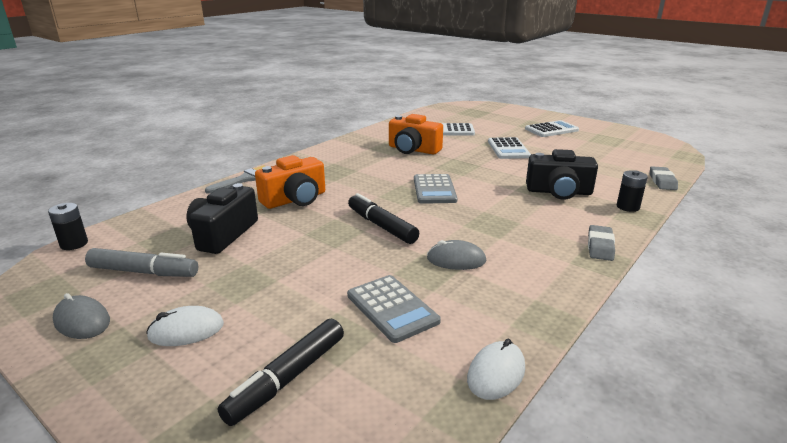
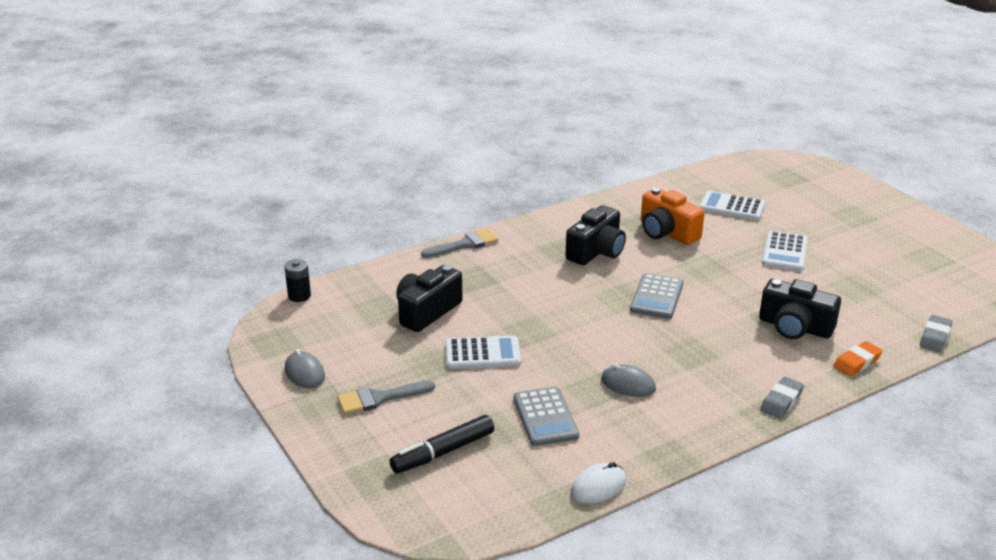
camera: 20 degrees right, 5 degrees up
grey marker [85,248,198,277] -> none
white mouse [146,306,224,346] -> grey brush [337,381,435,414]
orange camera [255,155,325,209] -> none
black marker [348,193,419,244] -> none
white calculator [525,120,579,137] -> white calculator moved to [445,336,521,369]
black battery [617,170,648,212] -> orange eraser [833,341,883,376]
none -> black camera [565,205,626,265]

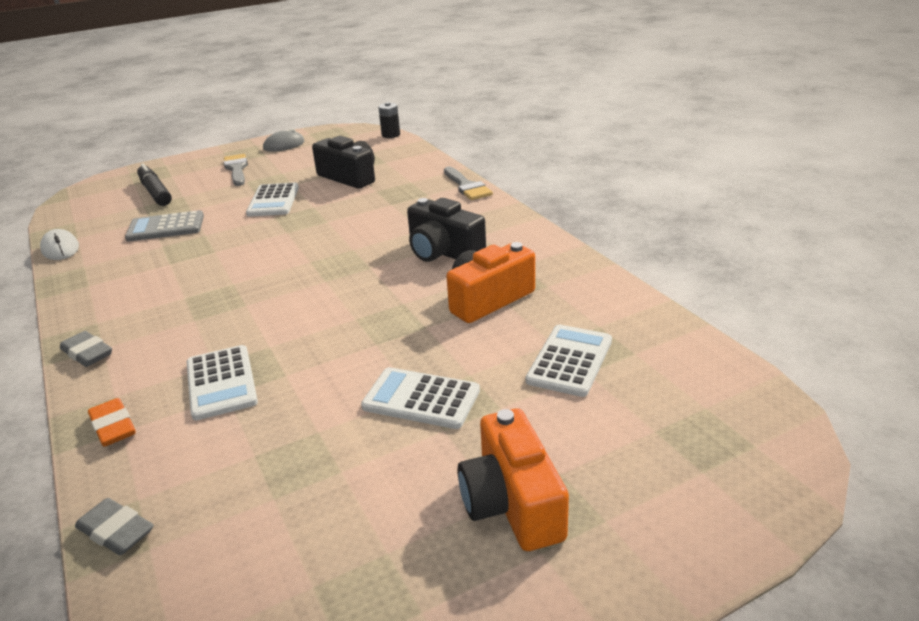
camera: 95 degrees right, 0 degrees up
grey mouse [601,364,656,397] -> none
grey calculator [630,273,683,319] -> none
black camera [759,279,841,339] -> white calculator [187,345,258,420]
none -> orange camera [457,408,569,551]

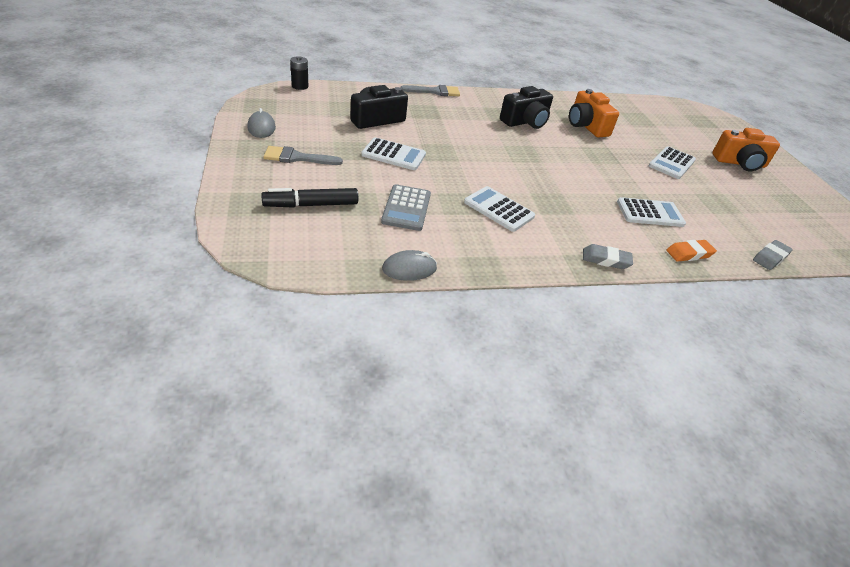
camera: 80 degrees left, 10 degrees up
white mouse [40,229,79,260] -> grey mouse [382,250,437,281]
grey eraser [60,331,112,367] -> grey eraser turned 45 degrees clockwise [583,244,633,269]
white calculator [526,325,612,397] -> white calculator moved to [464,186,535,232]

